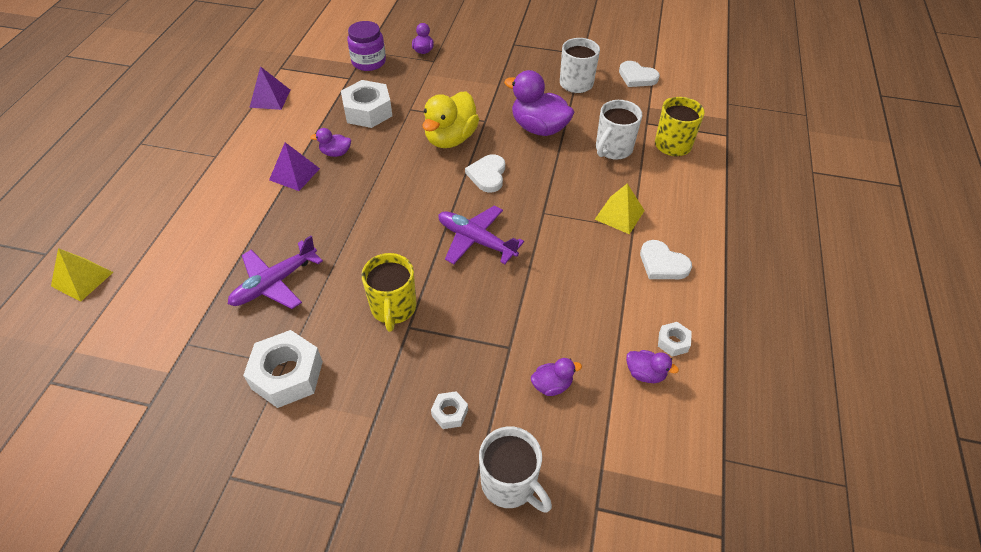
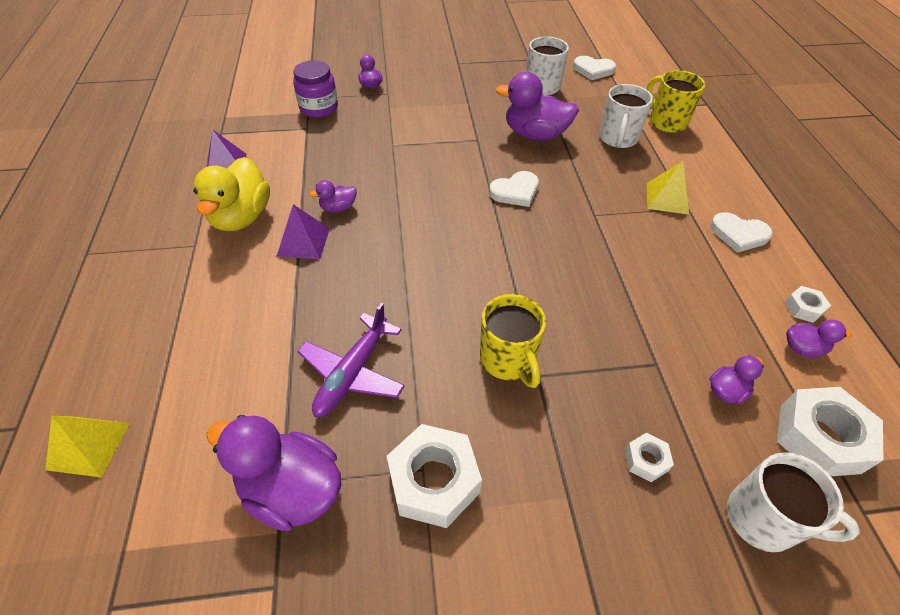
camera: 20 degrees left, 0 degrees up
white nut [341,80,392,128] -> white nut moved to [777,387,884,476]
yellow duck [422,91,479,148] -> yellow duck moved to [194,157,270,231]
purple plane [438,206,524,264] -> none
white heart [465,154,505,193] -> white heart turned 105 degrees counterclockwise [489,171,539,207]
none -> purple duck [206,415,341,531]

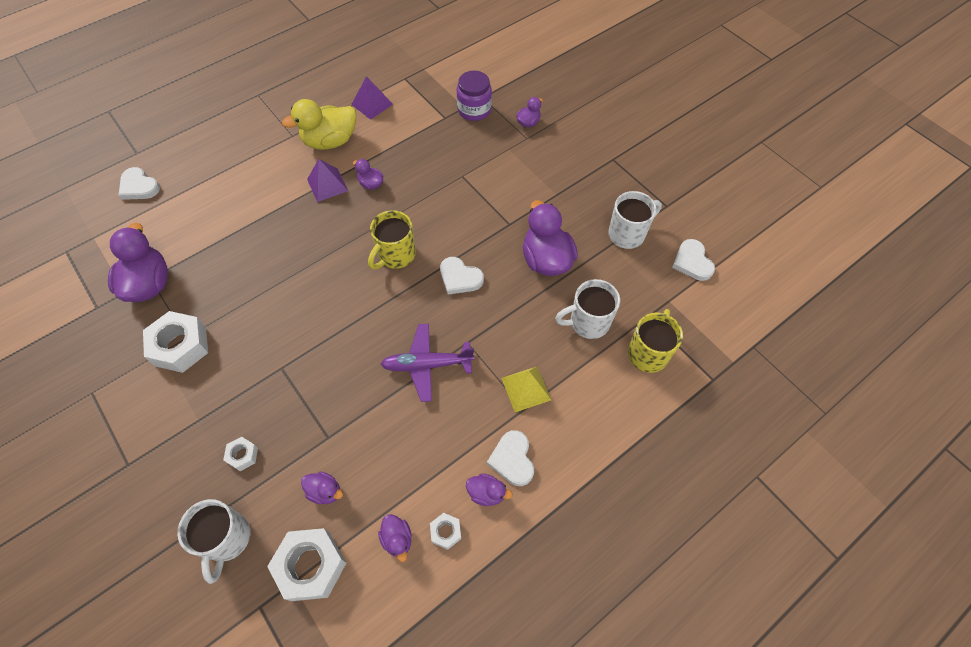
camera: 60 degrees right, 10 degrees up
yellow pyramid [45,415,130,477] -> white heart [118,167,160,200]
purple plane [297,303,405,417] -> purple plane moved to [381,323,474,402]
yellow mug [480,294,546,388] -> yellow mug moved to [368,210,416,269]
none -> purple duck [466,473,512,506]

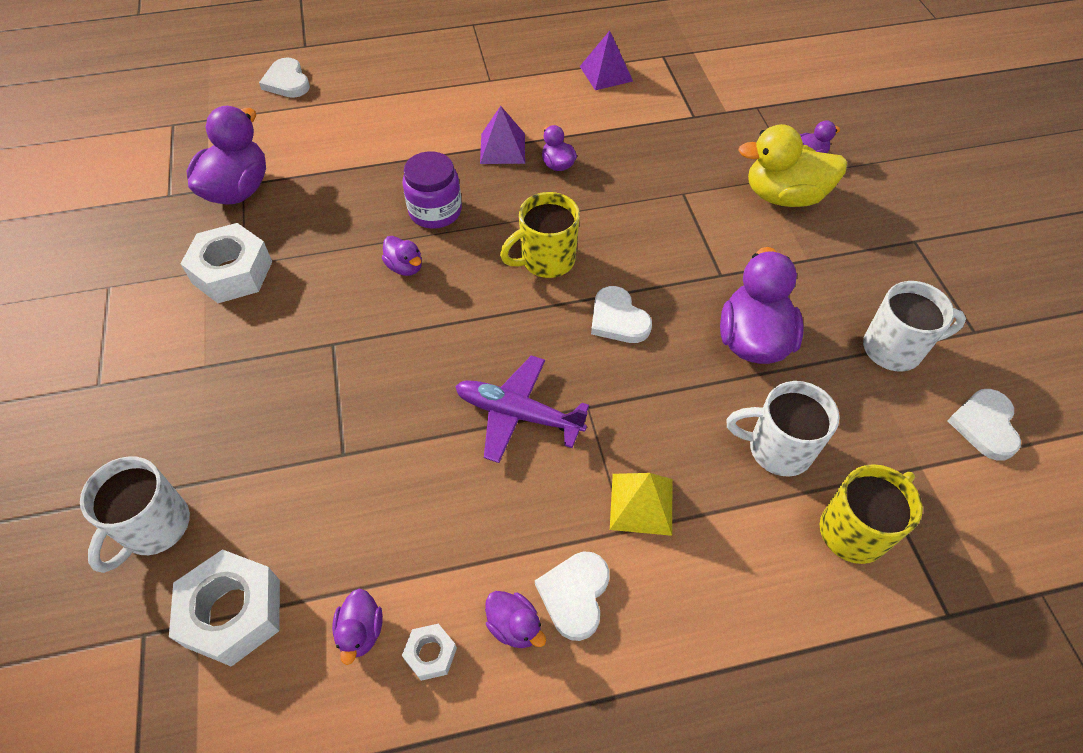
camera: 25 degrees right, 5 degrees down
white nut [223,437,258,471] -> none
yellow duck [282,99,356,150] -> yellow duck moved to [738,124,847,207]
purple duck [301,471,343,504] -> purple duck moved to [382,236,422,276]
purple jar [457,71,492,121] -> purple jar moved to [402,151,462,229]

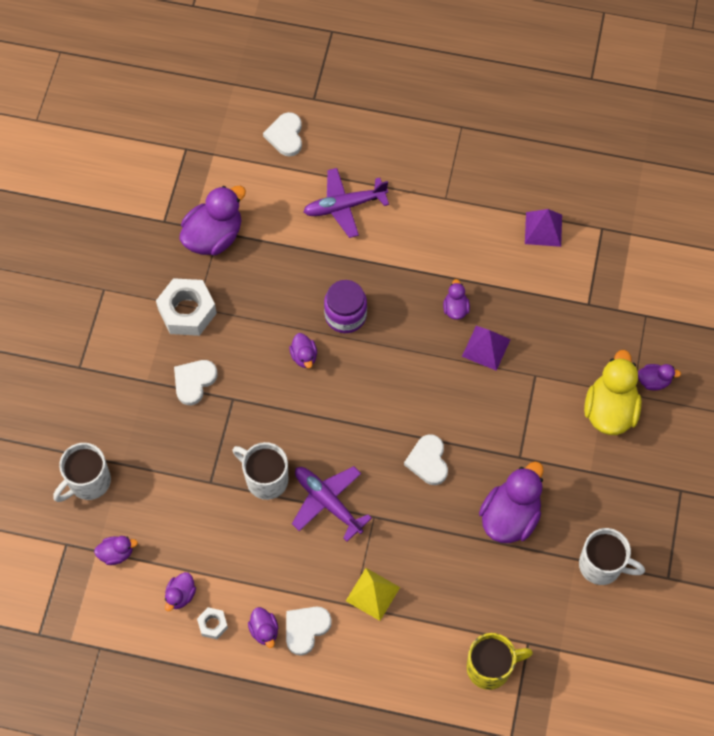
camera: 25 degrees right, 10 degrees up
white nut [169,549,280,667] -> purple duck [94,536,138,565]
purple pyramid [480,106,525,164] -> purple pyramid moved to [462,326,511,371]
yellow mug [500,192,580,278] -> none
white mug [727,381,839,477] -> white mug moved to [233,442,288,500]
yellow duck [738,124,847,207] -> yellow duck turned 75 degrees clockwise [584,350,642,435]
white heart [948,389,1021,461] -> white heart moved to [174,360,217,405]
none -> purple plane [303,168,389,238]

